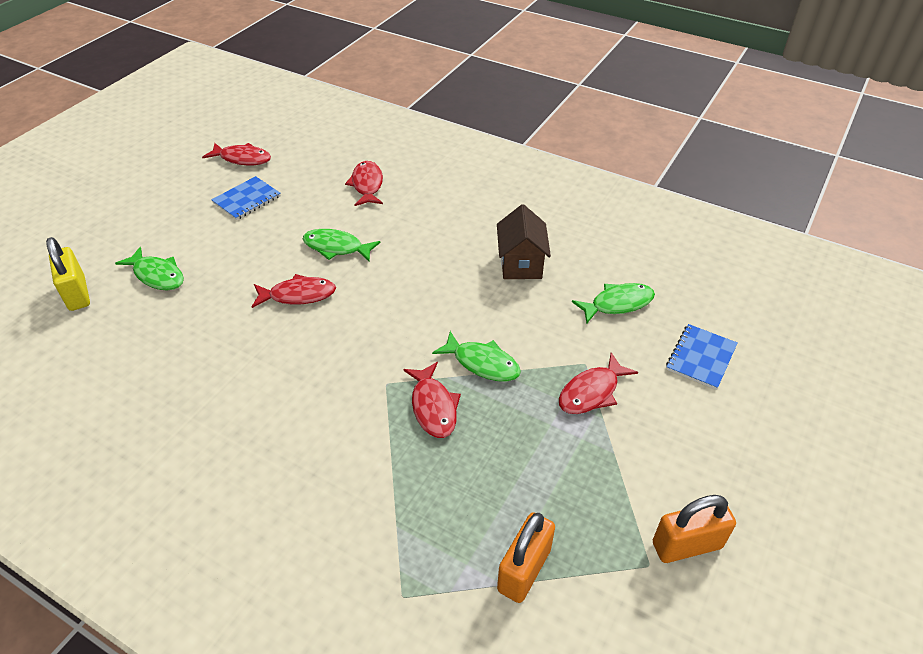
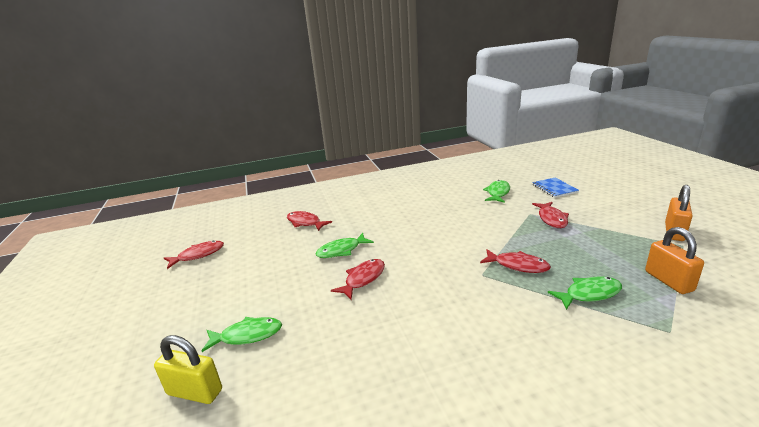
camera: 45 degrees left, 20 degrees down
blue notebook [211,176,281,220] -> none
green fish [432,331,521,382] -> green fish moved to [548,276,622,310]
brown house [497,204,551,279] -> none

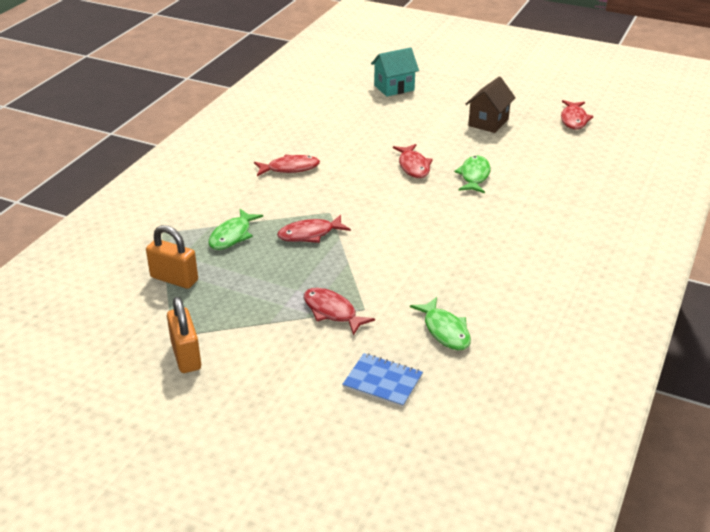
camera: 130 degrees right, 10 degrees up
yellow padlock [154,335,222,404] -> turquoise house [371,47,419,97]
green fish [202,317,282,352] -> none
red fish [287,211,332,231] -> red fish moved to [254,154,320,176]
none -> brown house [466,77,516,133]

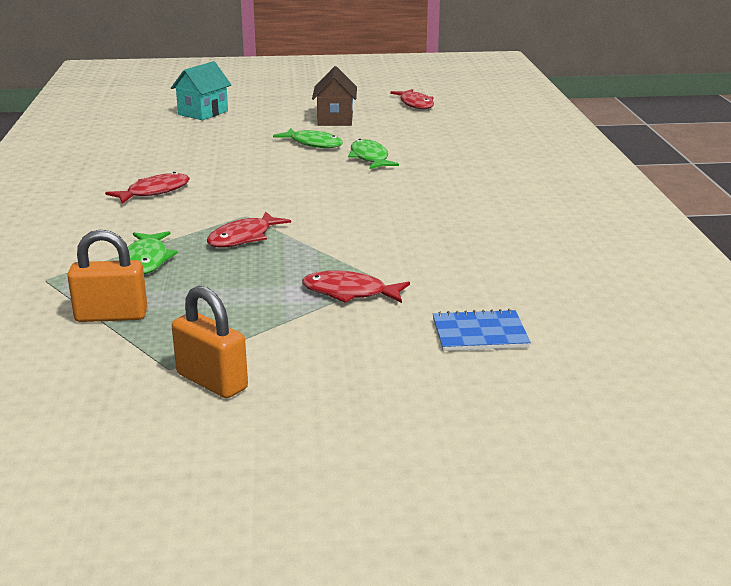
camera: 30 degrees left, 10 degrees down
red fish [393,144,433,178] -> none
green fish [410,297,471,351] -> green fish moved to [273,128,343,148]

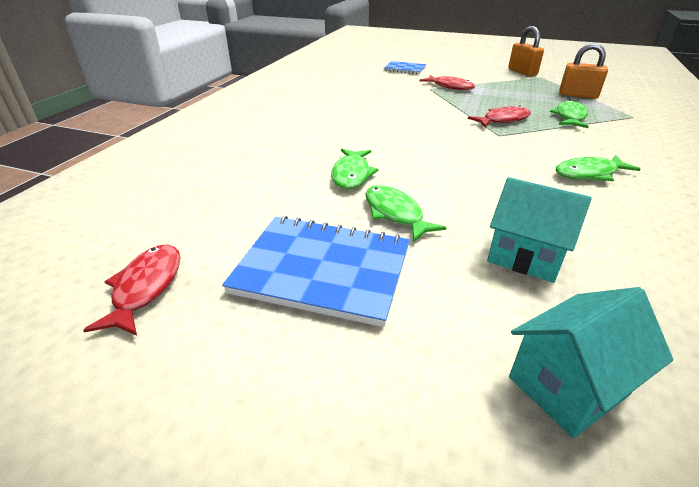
camera: 155 degrees left, 10 degrees up
red fish [105,172,190,204] -> green fish [556,155,641,181]
brown house [312,66,357,126] -> blue notebook [222,216,410,327]
none -> turquoise house [487,177,592,283]

